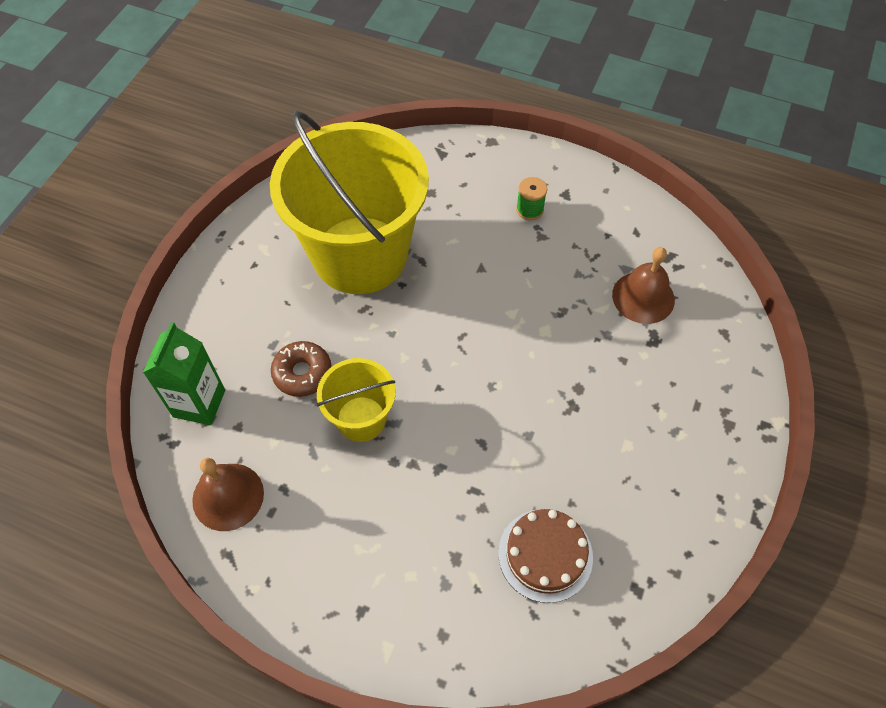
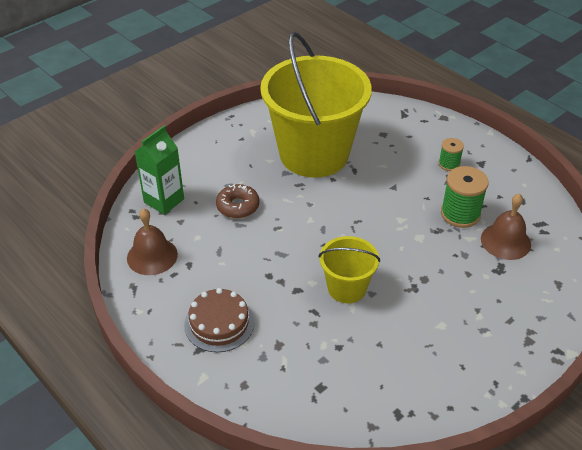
camera: 25 degrees right, 15 degrees down
yellow bucket [317,358,396,442] -> yellow bucket moved to [318,236,380,303]
brown cake [498,509,593,603] -> brown cake moved to [184,288,254,352]
none -> green spool [441,166,489,228]

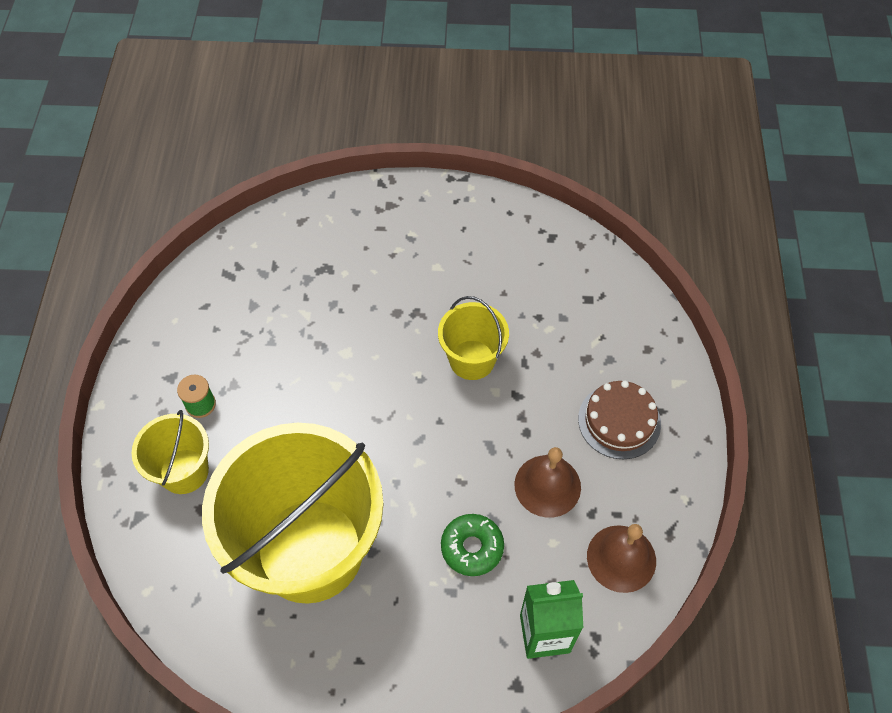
camera: 135 degrees left, 15 degrees up
brown donut [216,184,260,218] -> green donut [441,514,504,576]
green spool [441,166,489,228] -> none
brown bell [481,194,531,260] -> brown bell moved to [514,447,581,518]
none -> yellow bucket [132,410,209,494]

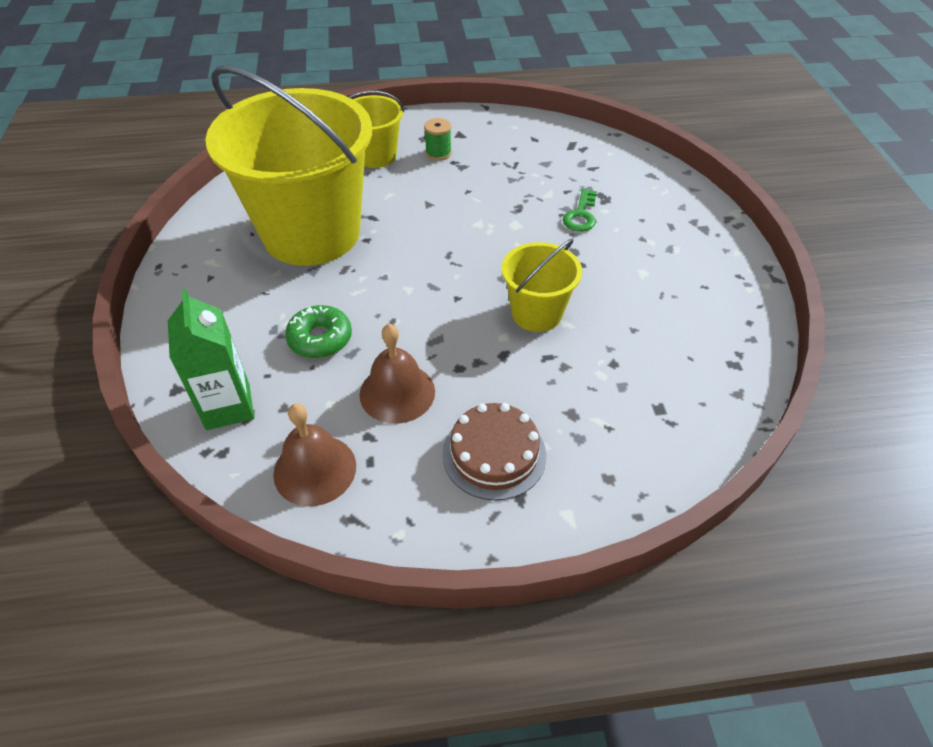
camera: 80 degrees right, 10 degrees down
none -> green key [563,188,597,232]

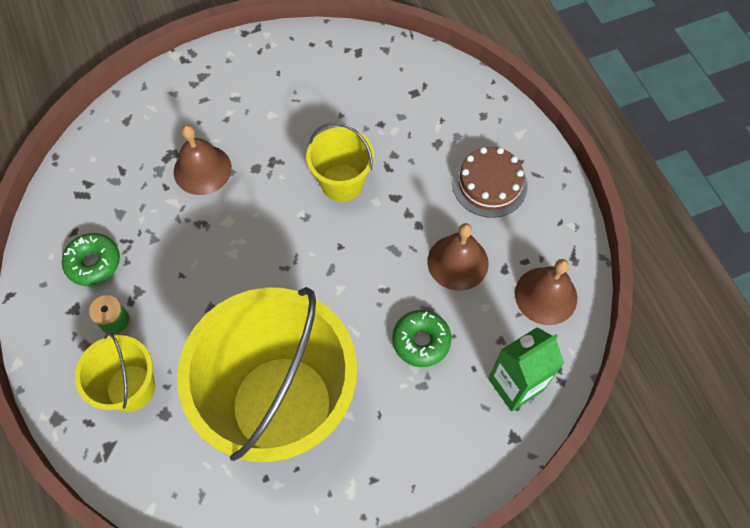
camera: 105 degrees left, 15 degrees up
green key [563,188,597,232] -> brown bell [174,125,232,195]
none -> green donut [62,233,120,286]

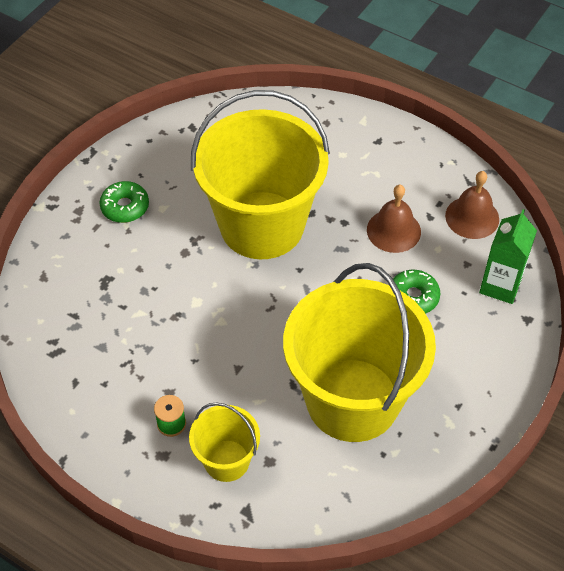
camera: 35 degrees left, 10 degrees down
green donut [62,233,120,286] -> green donut moved to [99,181,149,223]
brown bell [174,125,232,195] -> none
yellow bucket [306,122,374,202] -> yellow bucket [191,90,330,259], size x2.12
brown cake [452,147,528,218] -> none

